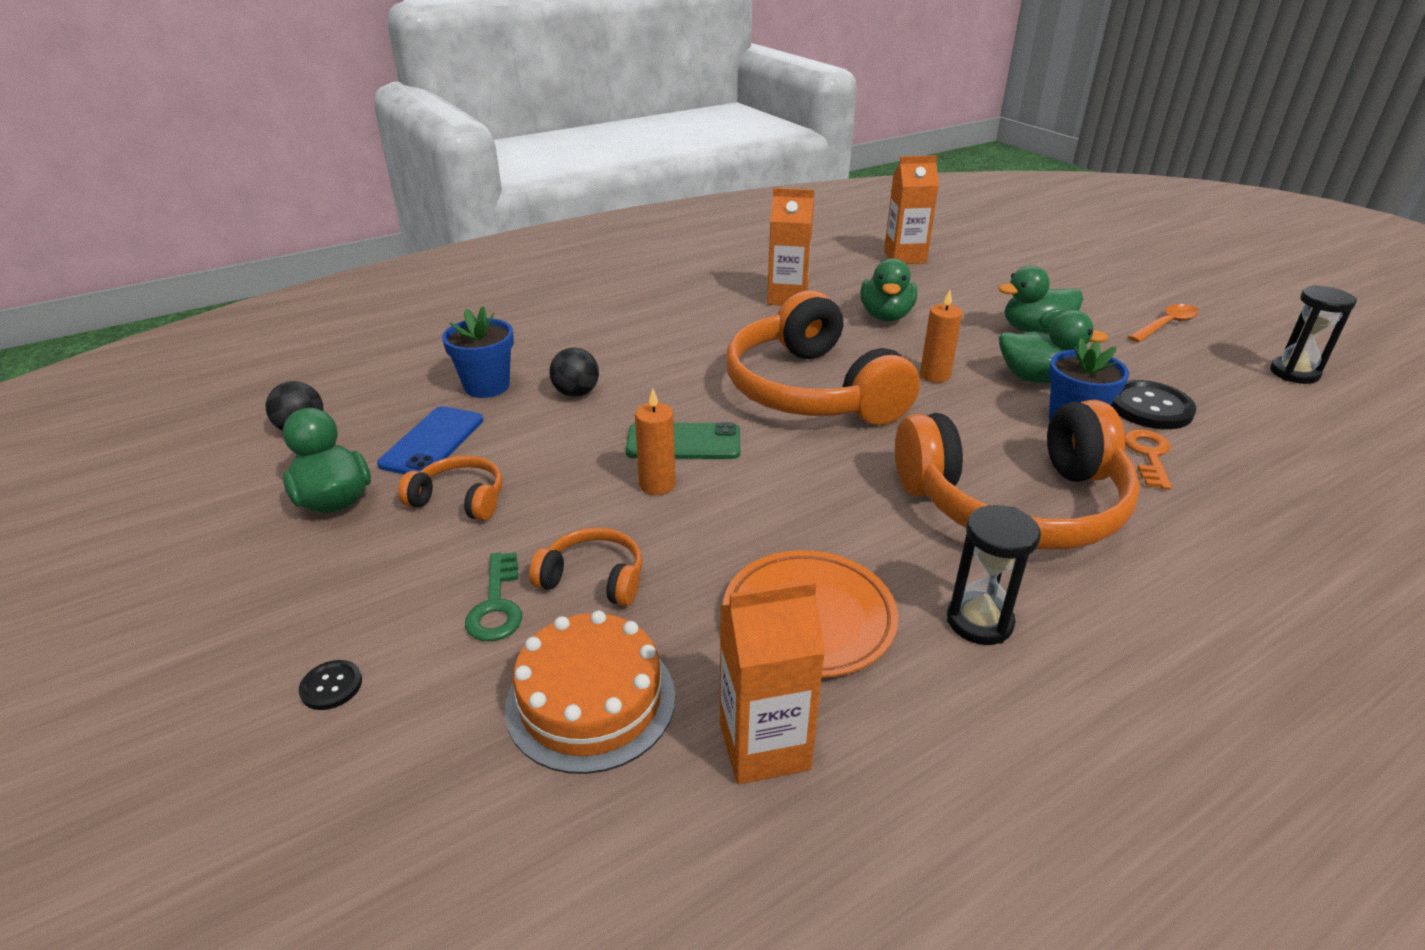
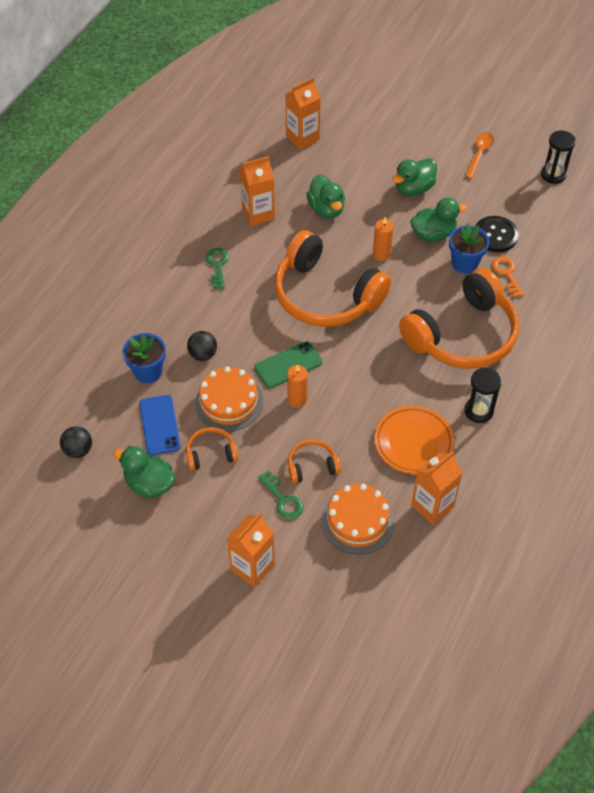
camera: 30 degrees left, 20 degrees up
black button [299,660,362,710] -> orange carton [227,513,275,588]
none -> orange cake [195,366,263,431]
none -> green key [206,248,229,289]

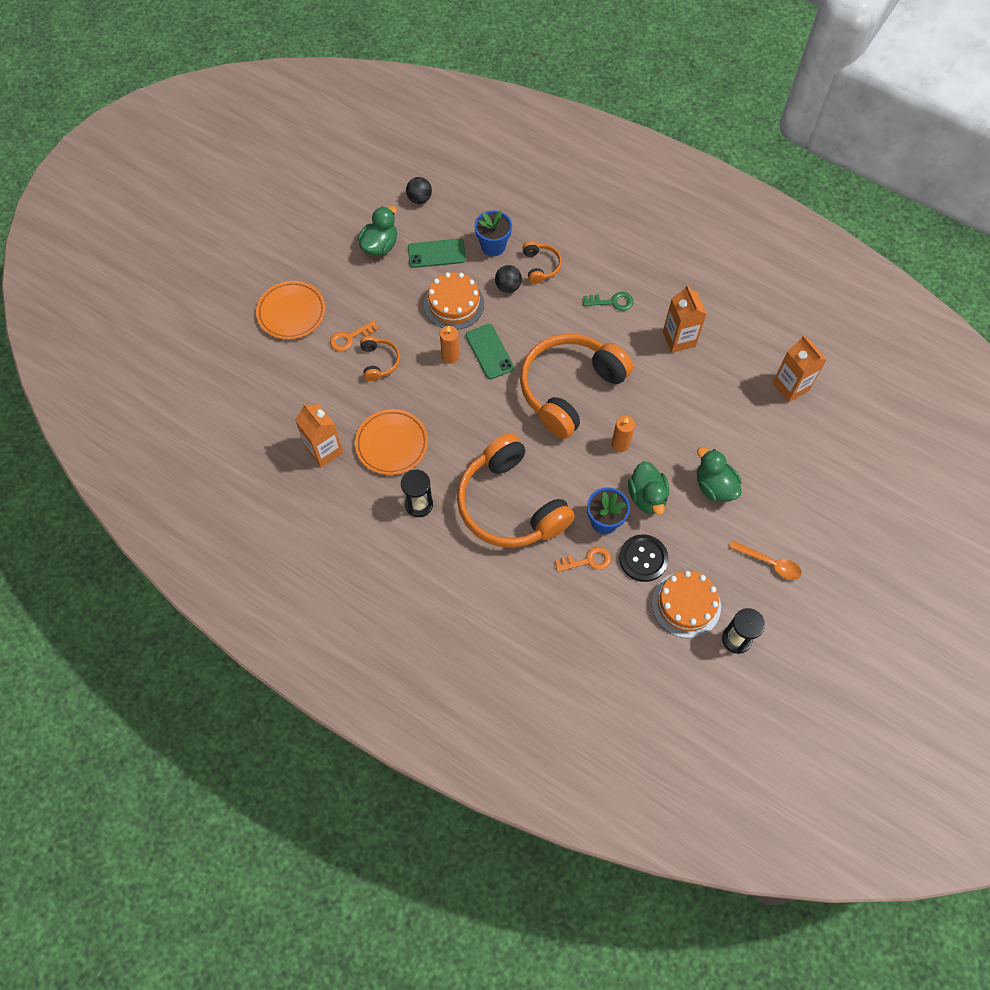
camera: 95 degrees right, 10 degrees up
blue phone [139,395,181,455] -> green phone [408,239,466,268]
orange headphones [186,427,239,471] -> orange headphones moved to [522,241,562,284]
orange carton [227,513,275,588] -> orange plate [256,281,326,340]
green key [258,471,303,519] -> orange key [330,320,379,351]
green duck [306,174,345,218] -> none
orange cake [321,484,395,554] -> orange cake moved to [652,571,721,638]

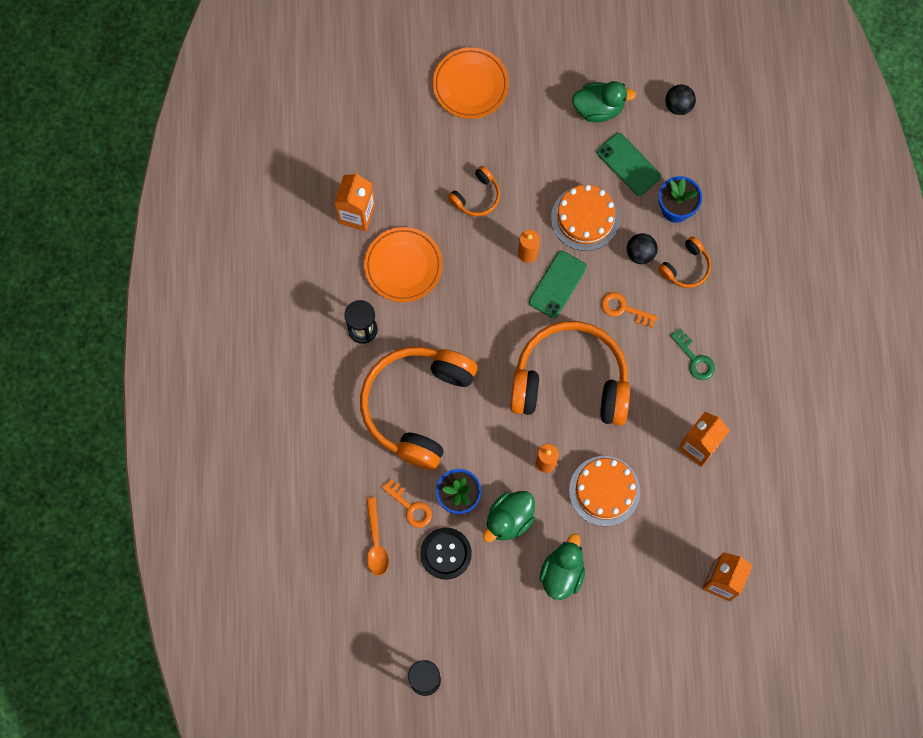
camera: 55 degrees right, 10 degrees up
orange key [330,320,379,351] -> orange key moved to [601,292,657,328]
orange cake [652,571,721,638] -> orange cake moved to [569,456,640,526]
orange spoon [729,540,802,580] -> orange spoon moved to [366,497,389,576]

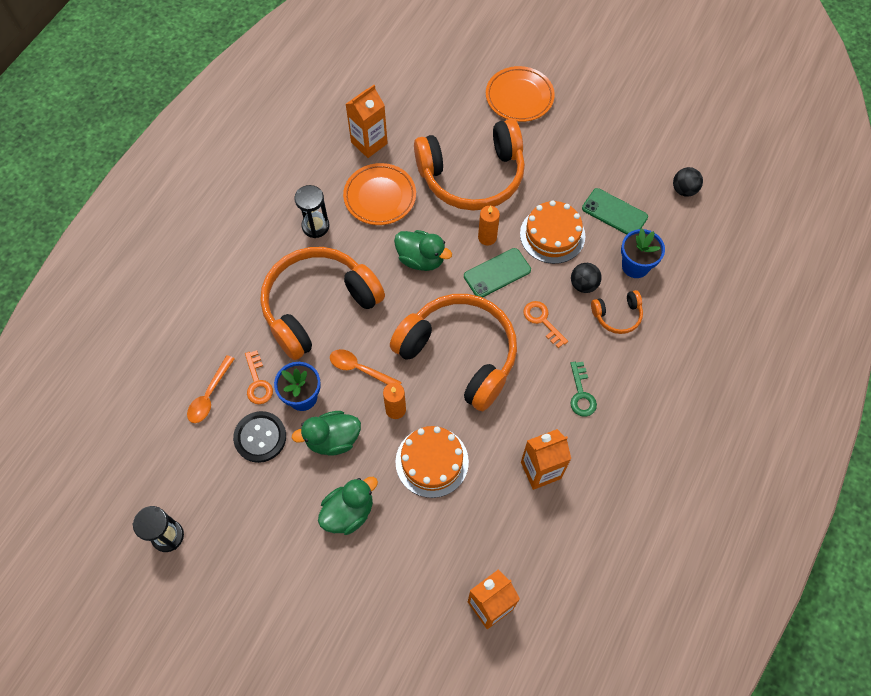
camera: 30 degrees right, 10 degrees down
orange headphones [448,166,500,217] -> orange headphones [414,119,525,211], size x2.32
green duck [572,81,636,122] -> green duck moved to [394,230,452,271]
green phone [597,133,661,196] -> green phone turned 45 degrees counterclockwise [582,188,648,235]
none -> orange spoon [330,349,402,385]

